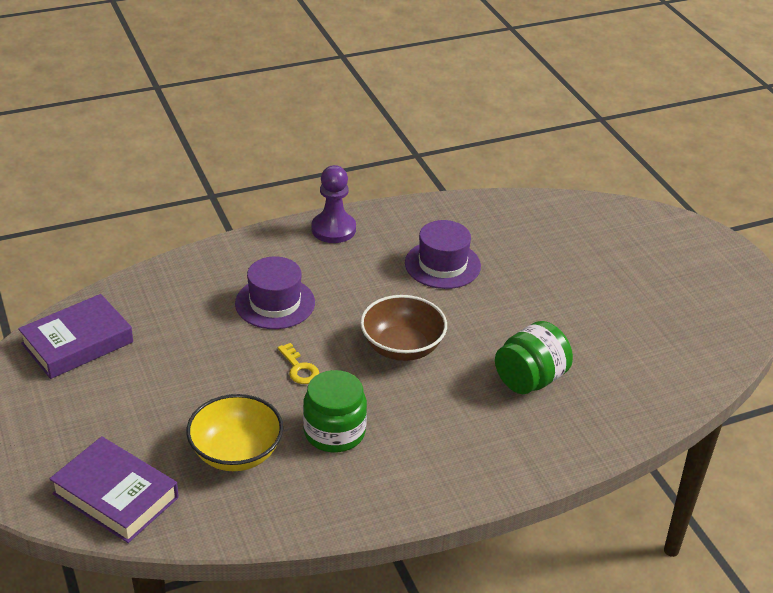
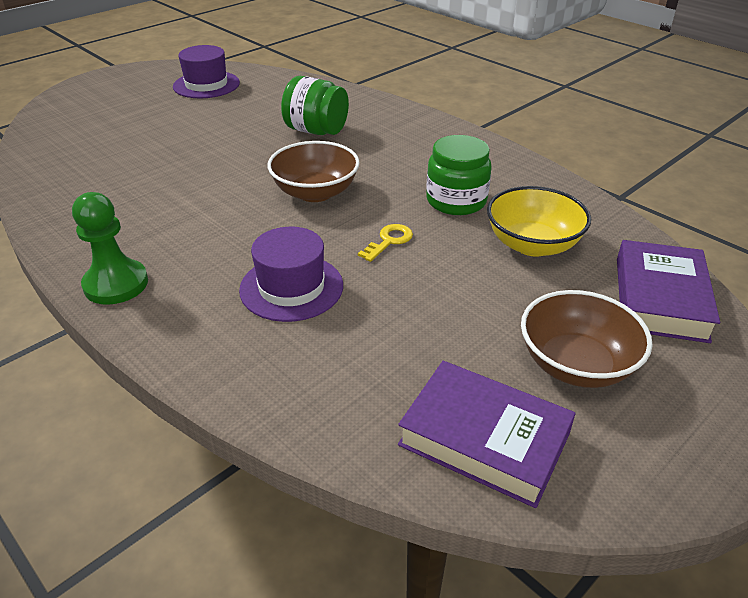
camera: 110 degrees left, 0 degrees up
purple pawn [311,165,356,243] -> green pawn [72,192,148,305]
purple hat [405,220,481,289] -> purple hat moved to [173,45,240,98]
none -> brown bowl [521,290,653,388]

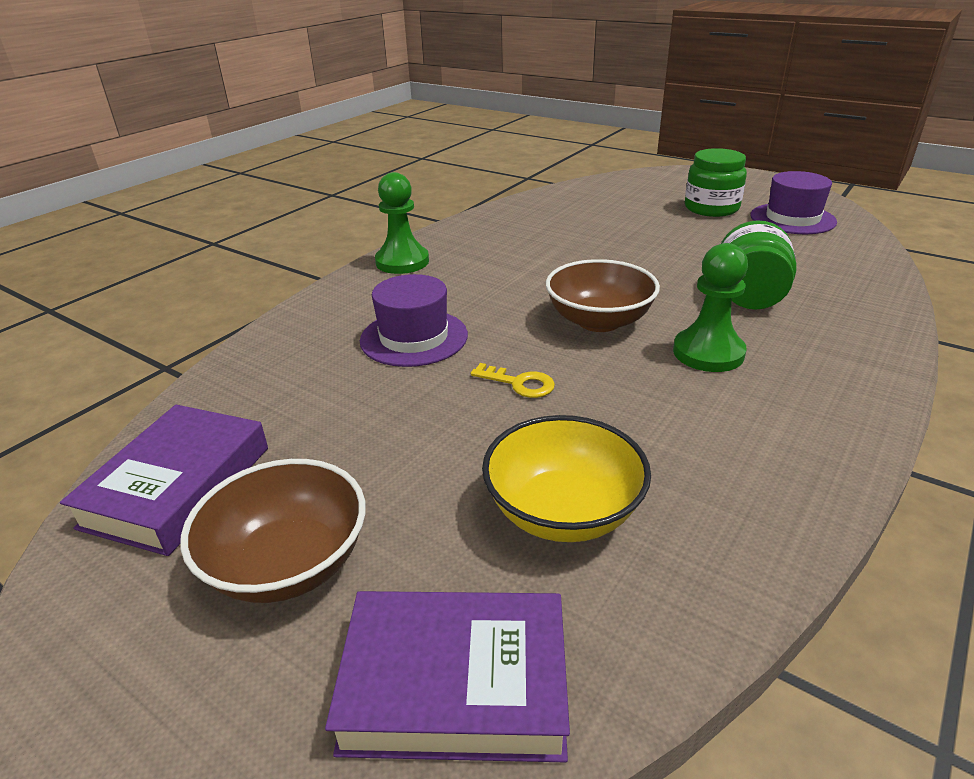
camera: 80 degrees right, 5 degrees down
green jar [426,135,492,215] -> green jar moved to [685,148,747,217]
none -> green pawn [673,243,748,372]

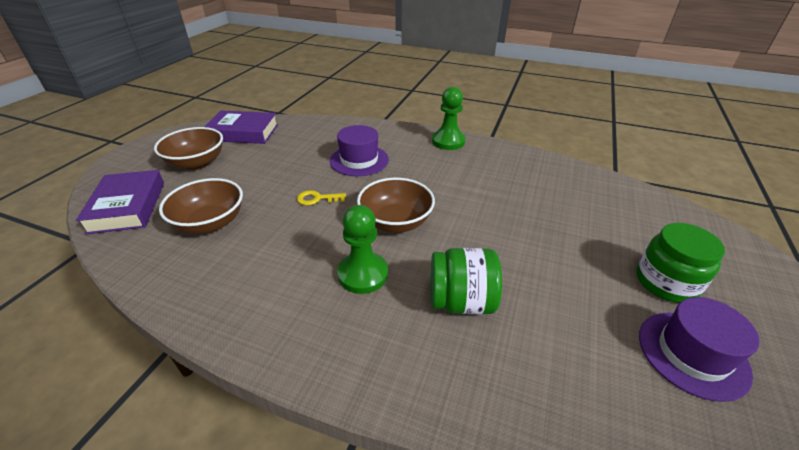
camera: 75 degrees right, 5 degrees up
yellow key [471,363,555,398] -> yellow key turned 75 degrees clockwise [297,190,346,205]
yellow bowl [482,415,651,542] -> brown bowl [159,178,243,234]

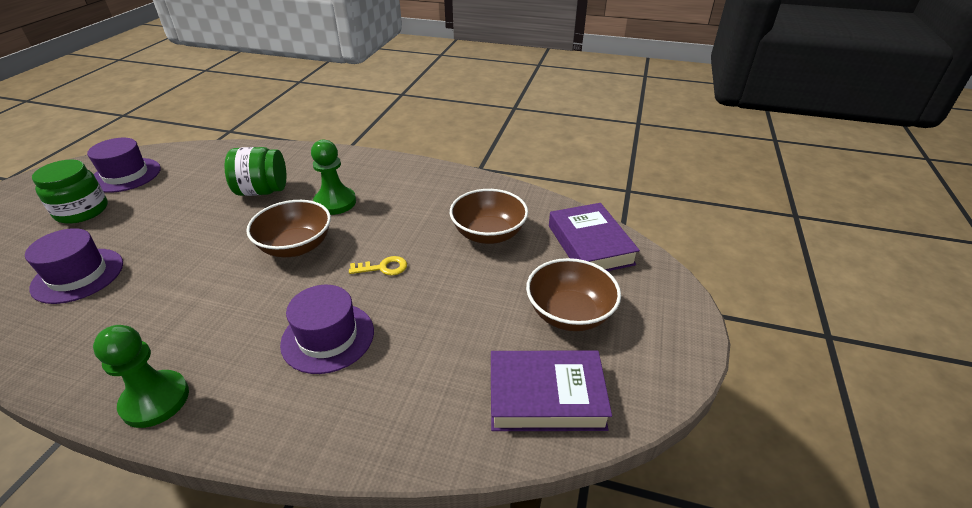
camera: 175 degrees right, 0 degrees up
none -> purple hat [25,228,123,304]

